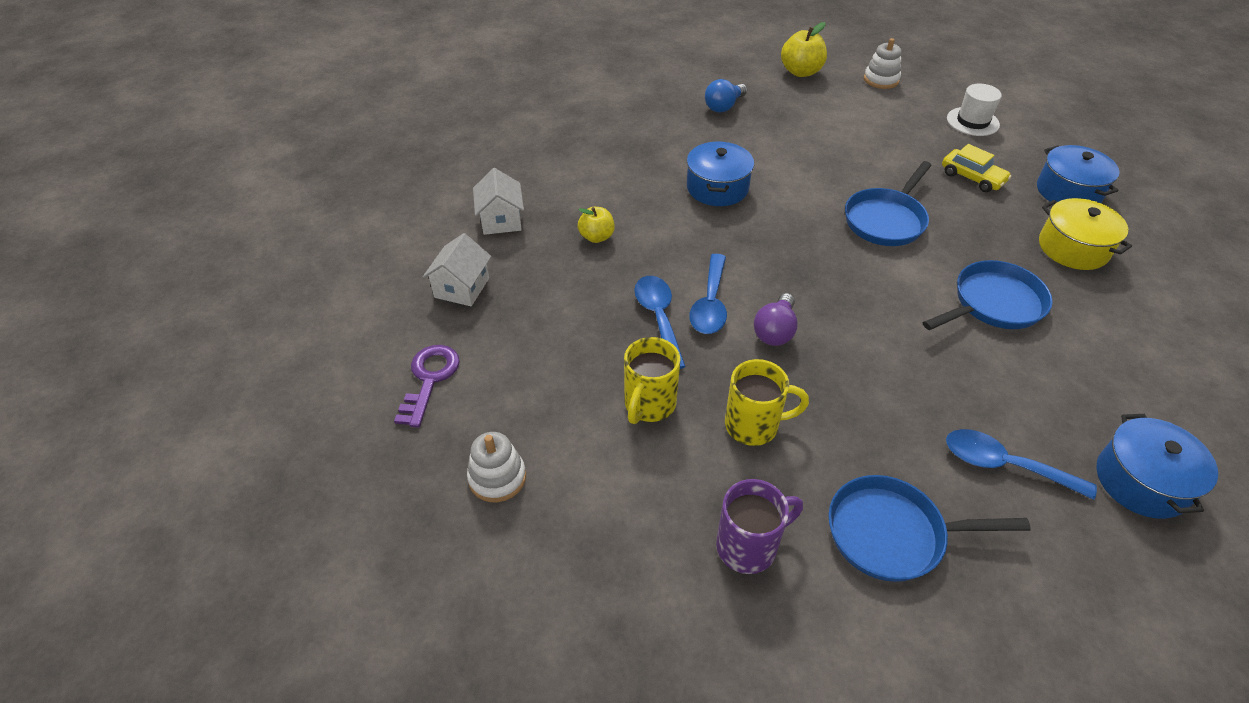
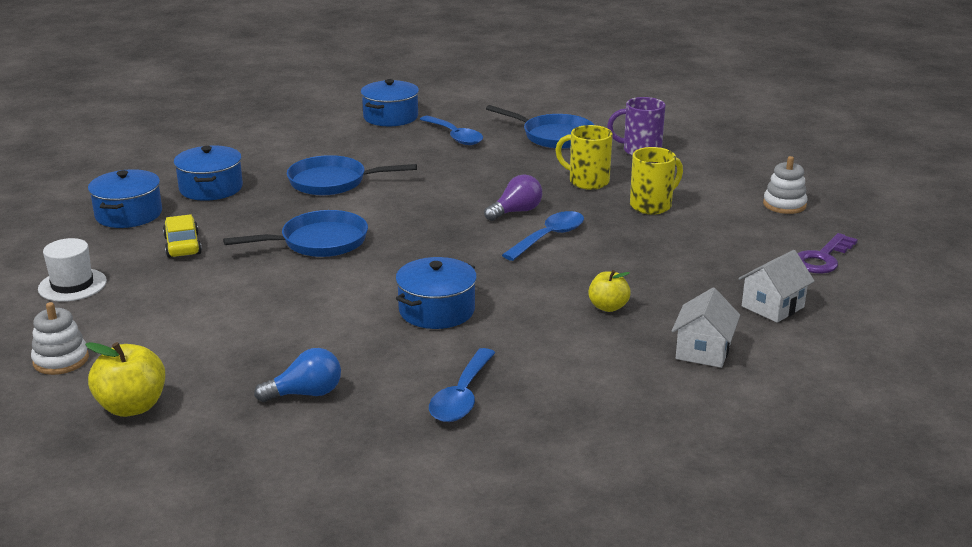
camera: 150 degrees left, 20 degrees down
blue spoon [634,276,686,369] -> blue spoon moved to [429,348,495,422]
yellow pot [1039,198,1132,270] -> blue pot [174,146,243,201]

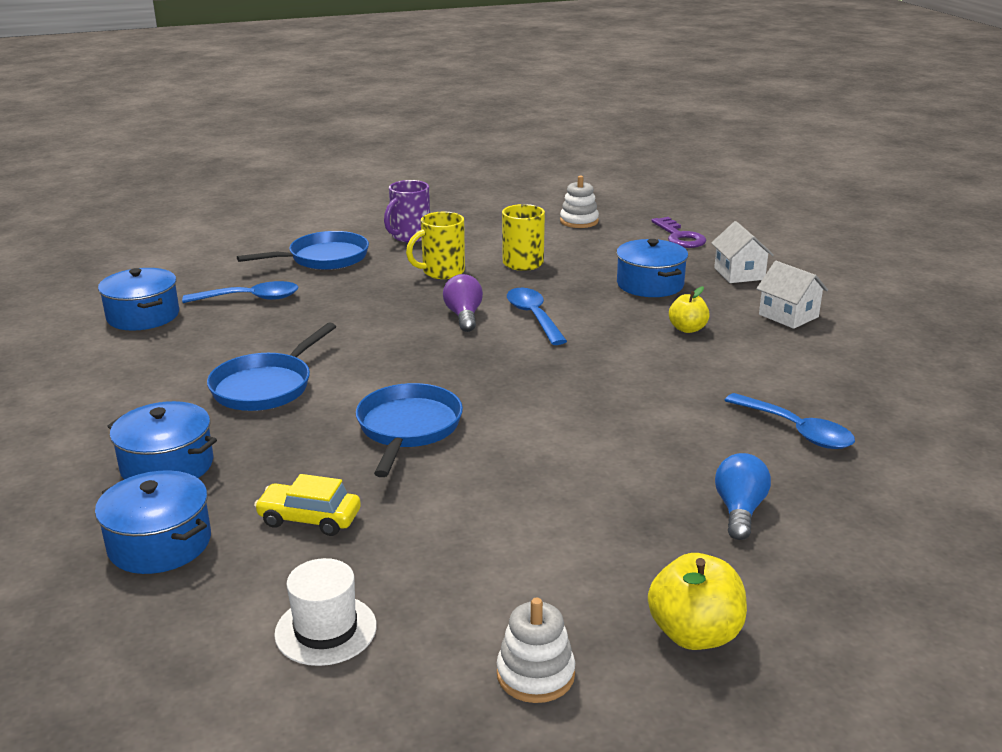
camera: 60 degrees left, 0 degrees up
blue pot [396,257,477,329] -> blue pot moved to [616,239,688,297]

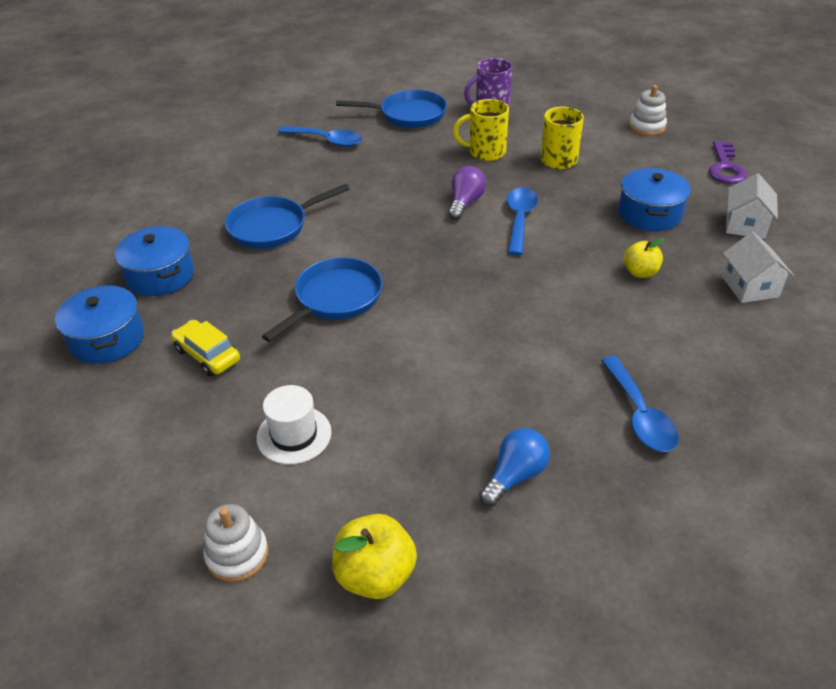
camera: 30 degrees right, 15 degrees up
blue pot [98,268,179,331] -> none
white hat [274,558,377,666] -> white hat moved to [256,385,332,465]

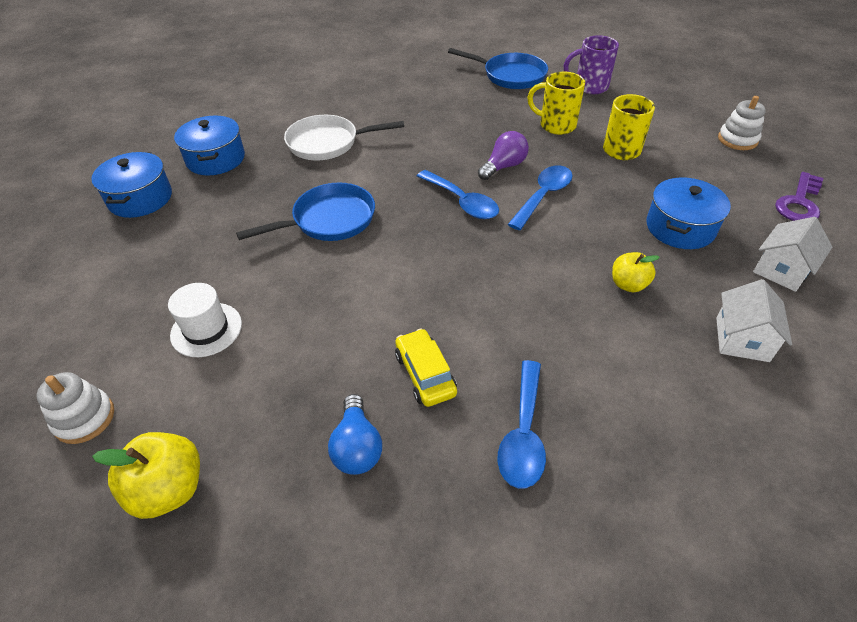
camera: 25 degrees right, 5 degrees up
yellow car [171,320,240,376] -> yellow car moved to [395,328,457,407]
blue pan [225,184,350,249] -> white pan [284,115,404,160]
blue spoon [278,126,362,147] -> blue spoon moved to [417,170,499,219]
blue light bulb [479,428,550,506] -> blue light bulb turned 105 degrees clockwise [328,394,382,475]

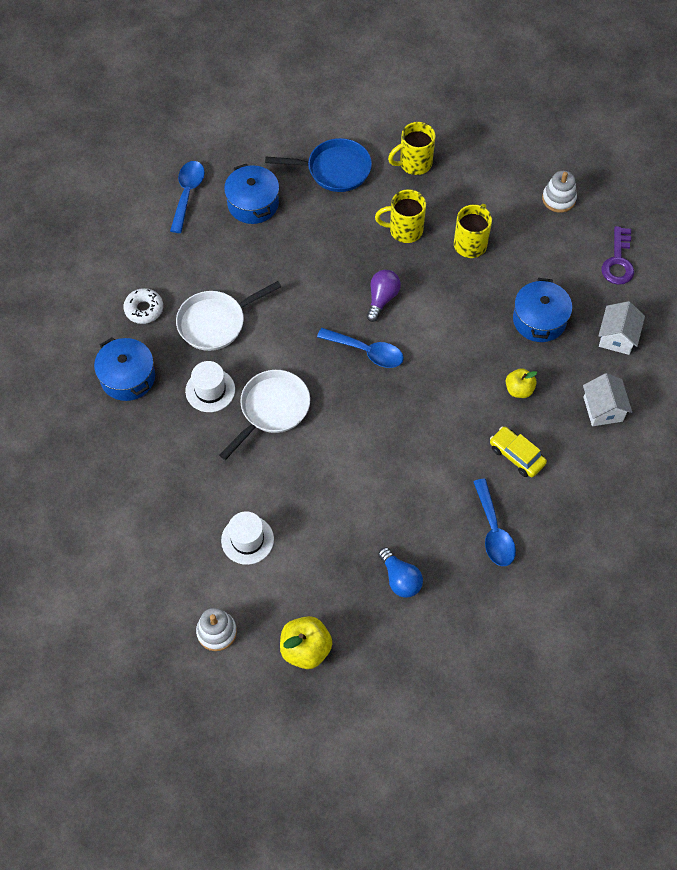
camera: 25 degrees left, 15 degrees up
blue pot [91,152,172,218] -> blue pot moved to [224,164,279,224]
blue pan [236,183,375,241] -> white pan [219,370,310,460]
yellow car [395,328,457,407] -> yellow car moved to [490,426,547,477]
blue spoon [508,165,573,230] -> blue spoon moved to [170,161,205,233]
purple mug [564,35,619,94] -> yellow mug [388,122,436,175]
none -> white donut [123,288,163,324]
none -> white hat [185,361,235,412]

